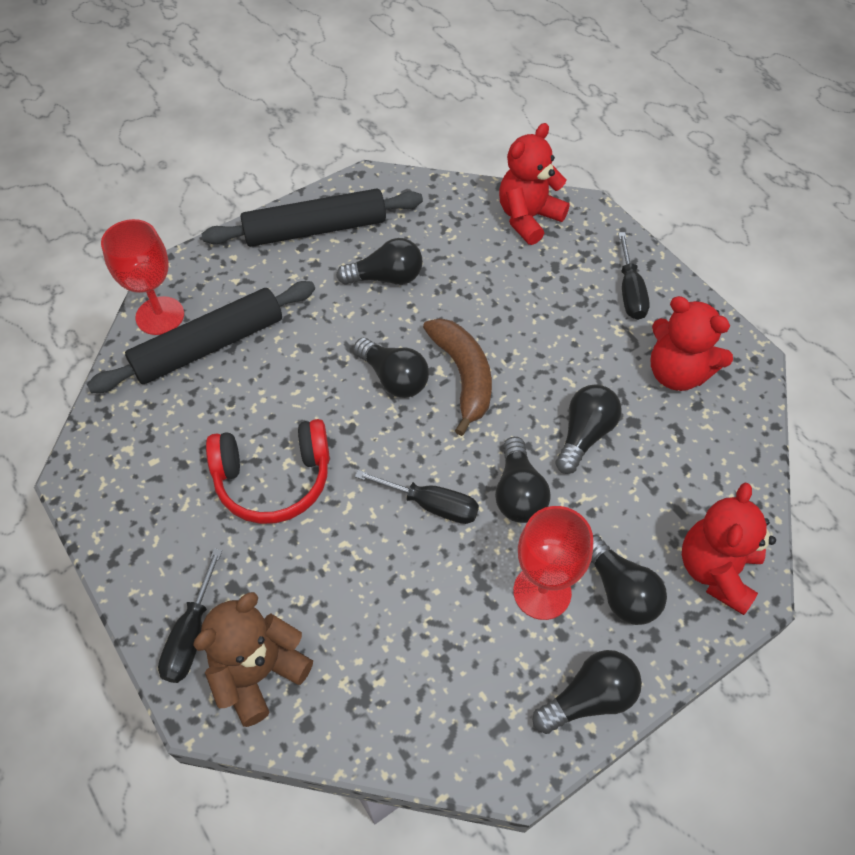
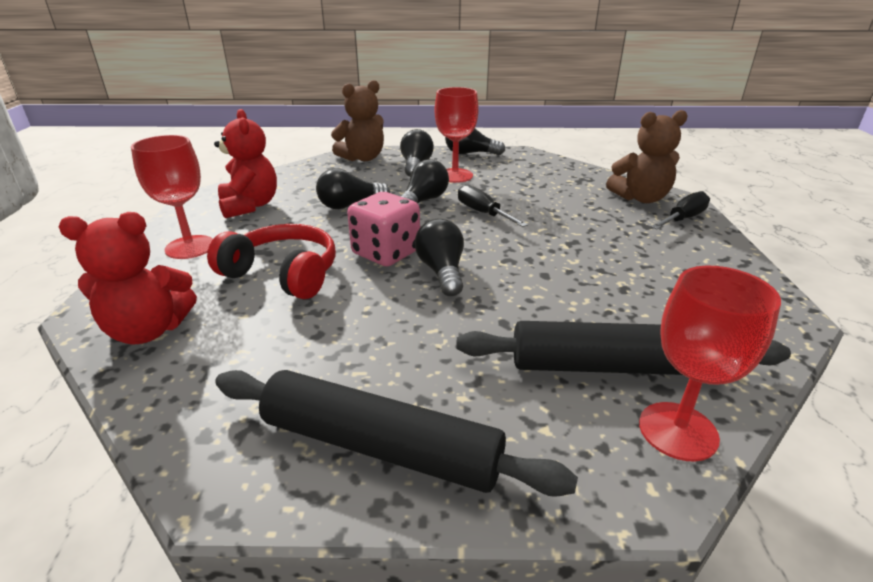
camera: 145 degrees left, 25 degrees down
red headphones [206,419,330,524] -> red headphones moved to [207,224,336,299]
black light bulb [336,238,423,285] -> none
brown banana [423,318,492,436] -> pink dice [347,192,420,266]
black screwdriver [618,232,650,320] -> red goblet [131,135,213,259]
red teddy bear [682,483,776,615] -> brown teddy bear [331,80,384,161]

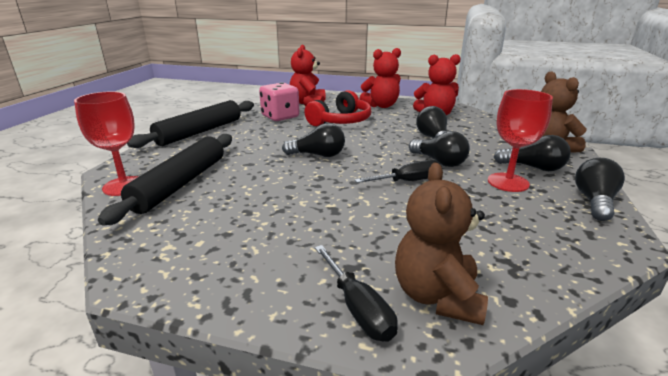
camera: 105 degrees right, 5 degrees down
red goblet [131,135,213,259] -> red teddy bear [359,48,401,108]
pink dice [347,192,420,266] -> pink dice moved to [259,82,300,121]

